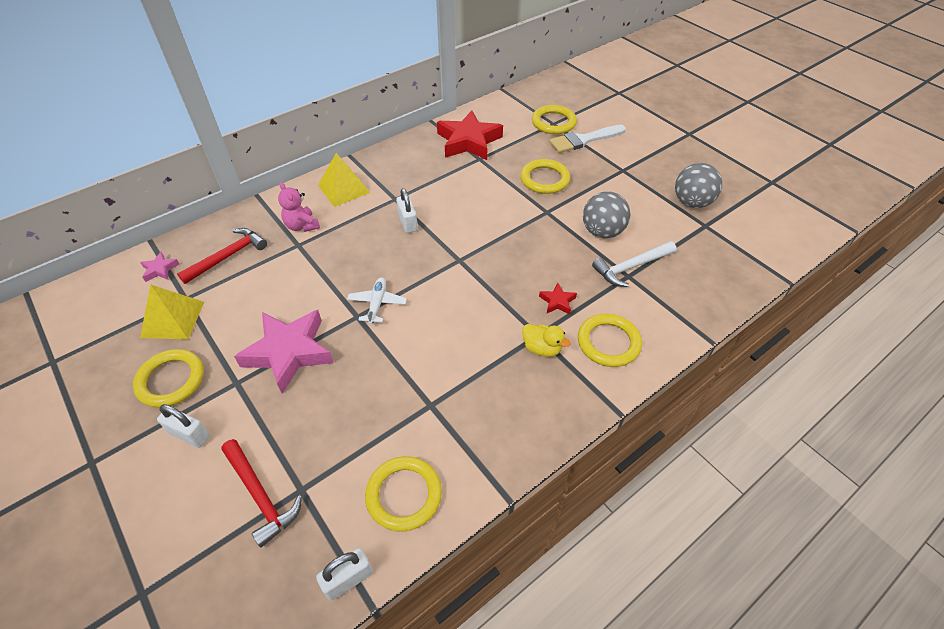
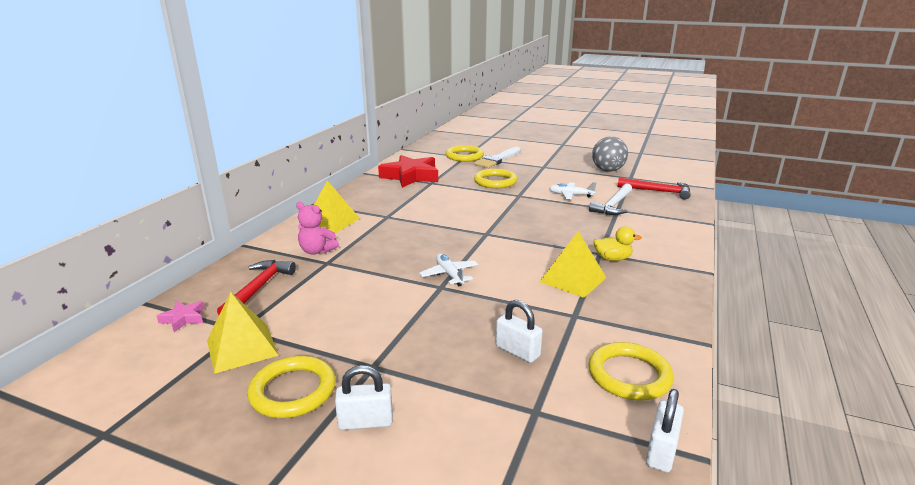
camera: 30 degrees left, 25 degrees down
red hammer [221,439,302,548] -> red hammer moved to [618,177,691,200]
pink star [234,310,334,394] -> none
white padlock [396,188,418,233] -> white padlock moved to [496,300,543,363]
red star [539,283,577,315] -> none
yellow ring [578,314,642,367] -> none
grey ball [583,191,630,239] -> white plane [549,182,597,200]
none -> yellow pyramid [539,231,606,298]

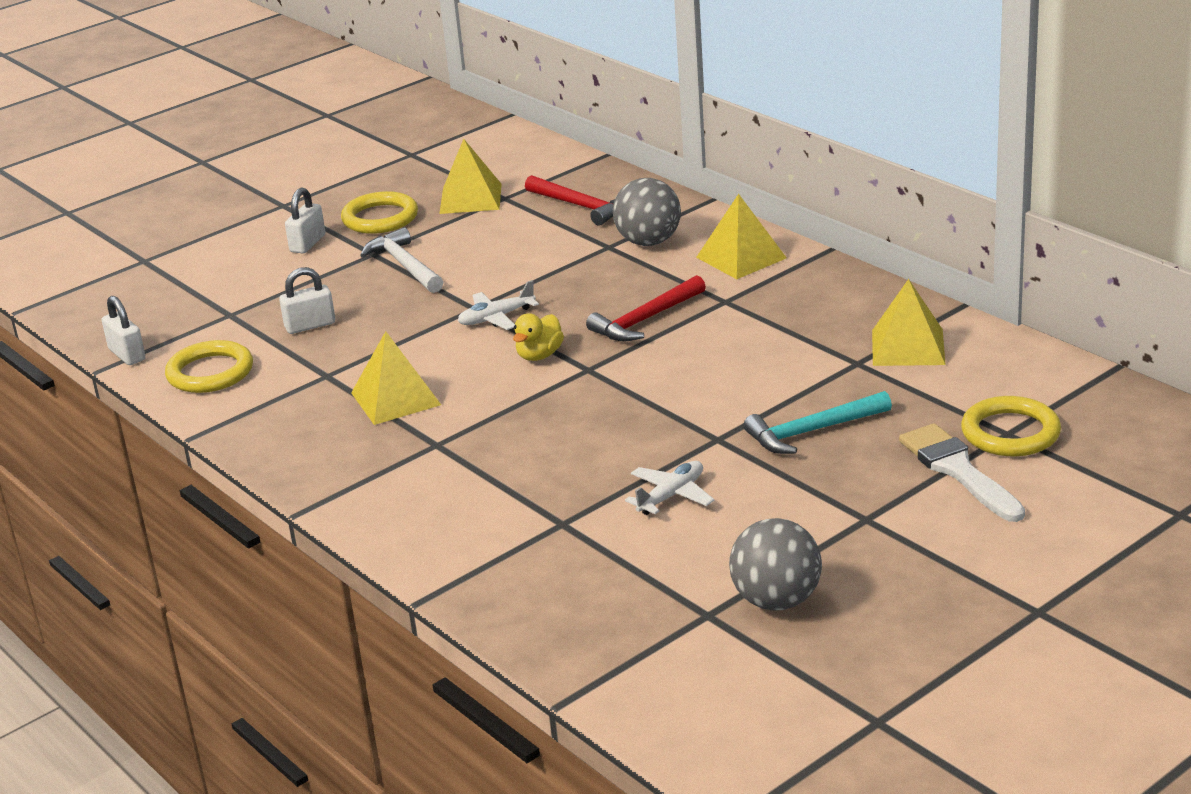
camera: 120 degrees right, 5 degrees up
pink star [157,301,205,332] -> none
pink teddy bear [296,202,339,255] -> grey ball [613,178,681,246]
red star [378,155,438,188] -> yellow pyramid [872,279,946,366]
white plane [419,254,478,286] -> white plane turned 150 degrees clockwise [458,280,539,330]
yellow ring [474,169,517,188] -> turquoise hammer [743,391,892,454]
white hammer [589,183,632,215] -> white hammer moved to [360,227,443,293]
yellow duck [593,226,642,261] -> yellow duck moved to [513,313,564,361]
red hammer [618,177,691,200] -> red hammer moved to [586,275,706,341]

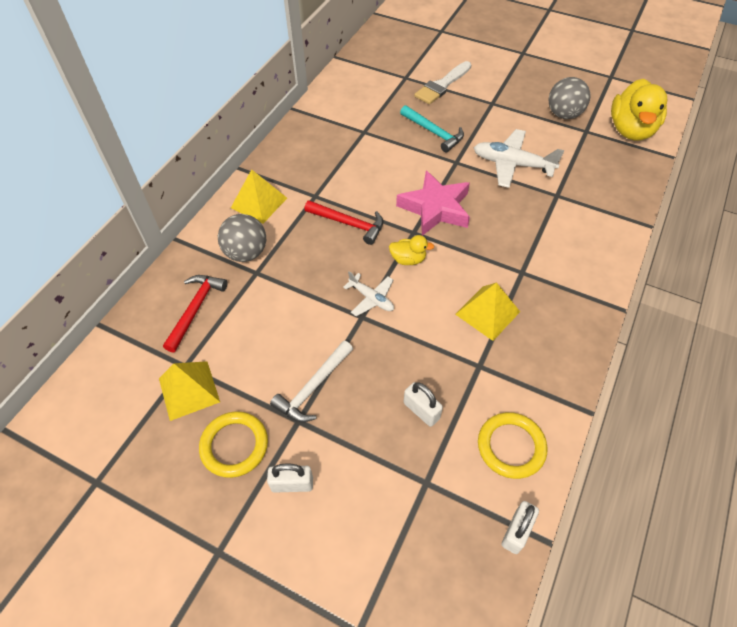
camera: 115 degrees left, 25 degrees up
white plane [625,461,714,515] -> white plane [474,129,564,188], size x1.72
yellow pyramid [872,279,946,366] -> none
yellow ring [961,396,1061,456] -> none
none -> pink star [396,170,470,236]
none -> yellow duck [611,79,668,141]

